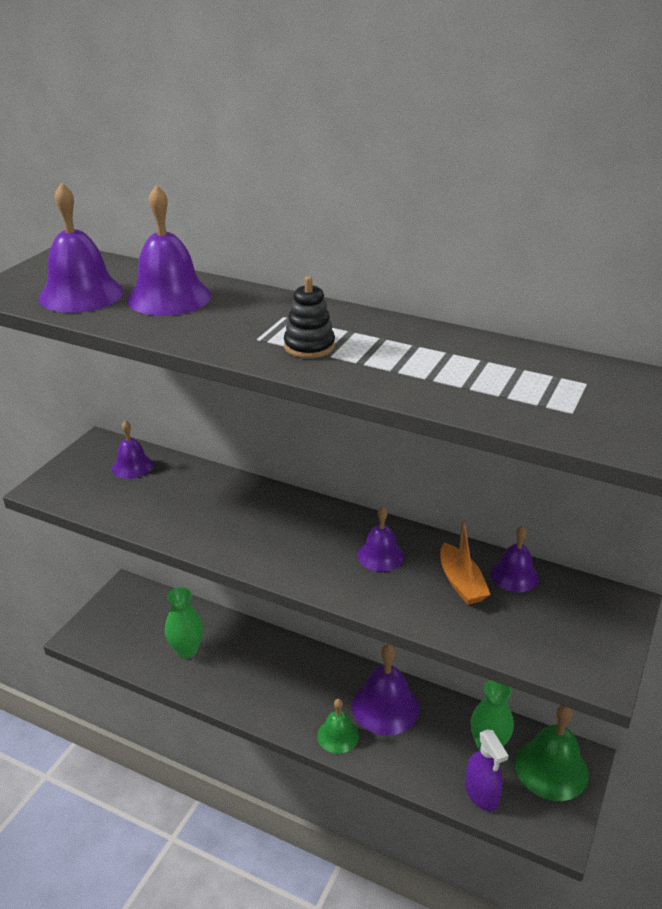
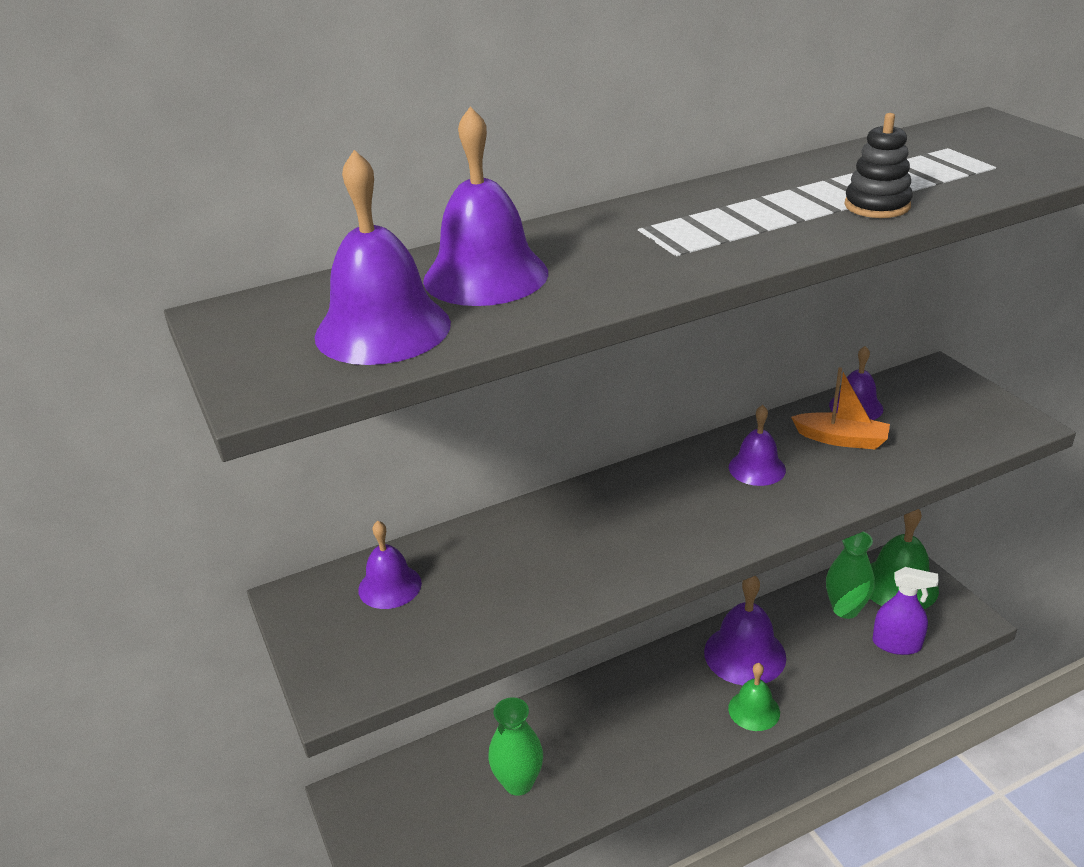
camera: 50 degrees left, 0 degrees up
black stacking toy [284,276,335,358] -> black stacking toy moved to [845,113,913,218]

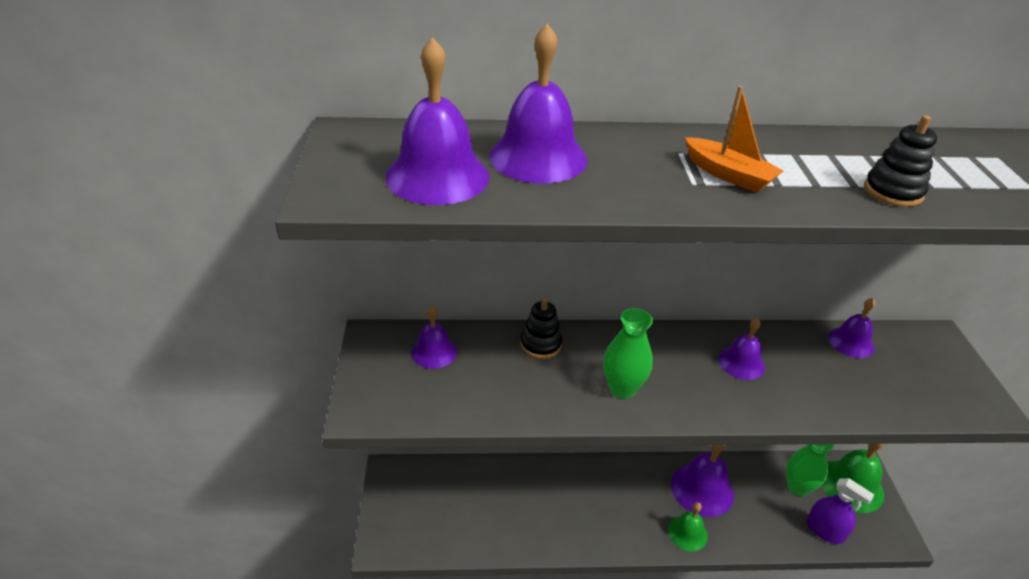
camera: 20 degrees right, 5 degrees up
green vase [488,697,543,796] -> green vase moved to [603,308,653,399]
orange boat [791,367,890,450] -> orange boat moved to [685,86,784,193]
none -> black stacking toy [520,298,562,359]

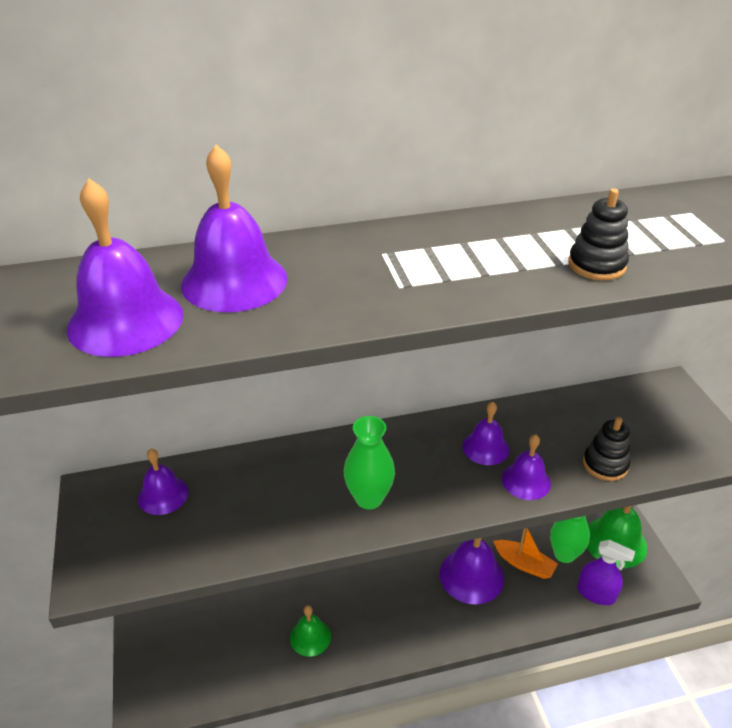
camera: 10 degrees left, 0 degrees up
black stacking toy [520,298,562,359] -> black stacking toy moved to [583,417,630,481]
green bell [668,502,708,551] -> green bell moved to [290,605,331,657]
orange boat [685,86,784,193] -> orange boat moved to [493,528,558,579]
purple bell [829,298,875,358] -> purple bell moved to [502,434,551,500]

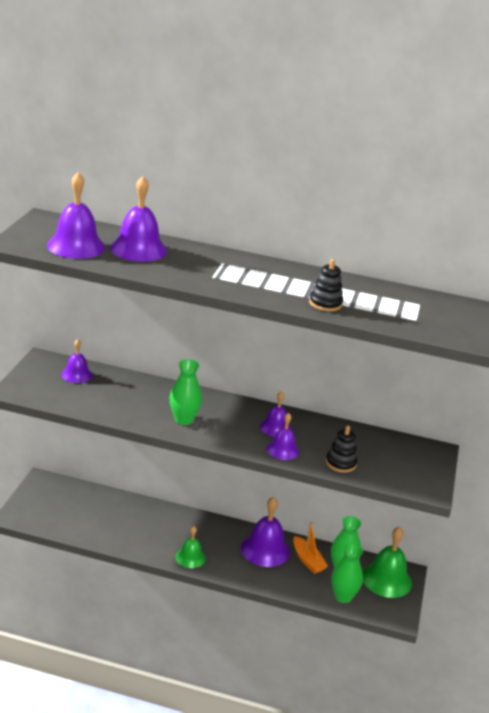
camera: 25 degrees right, 10 degrees down
green bell [290,605,331,657] -> green bell moved to [176,526,206,568]
purple spray bottle [577,540,635,605] -> green vase [331,543,363,603]

